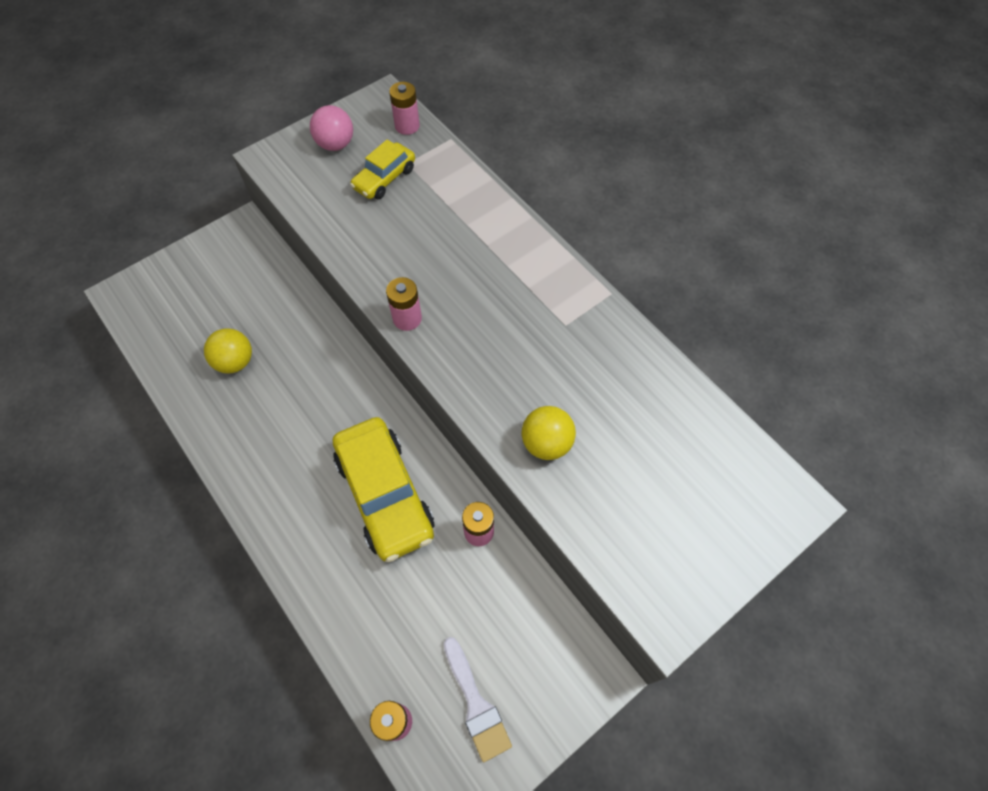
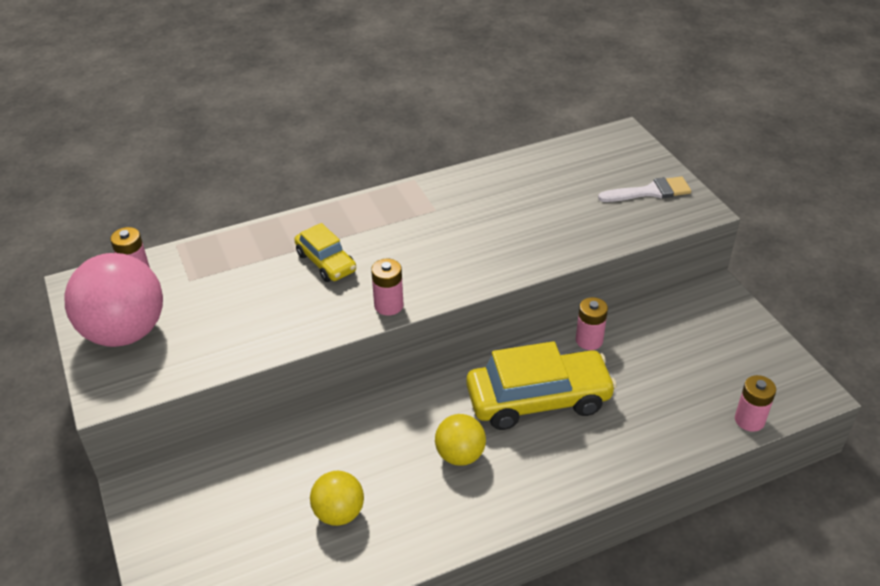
camera: 75 degrees left, 20 degrees down
pink ball [310,105,353,151] -> pink ball [65,253,163,347], size x1.84
yellow car [350,140,415,199] -> yellow car moved to [295,223,356,282]
white brush [444,637,512,762] -> white brush moved to [598,176,691,202]
yellow ball [522,406,576,460] -> yellow ball moved to [435,414,486,466]

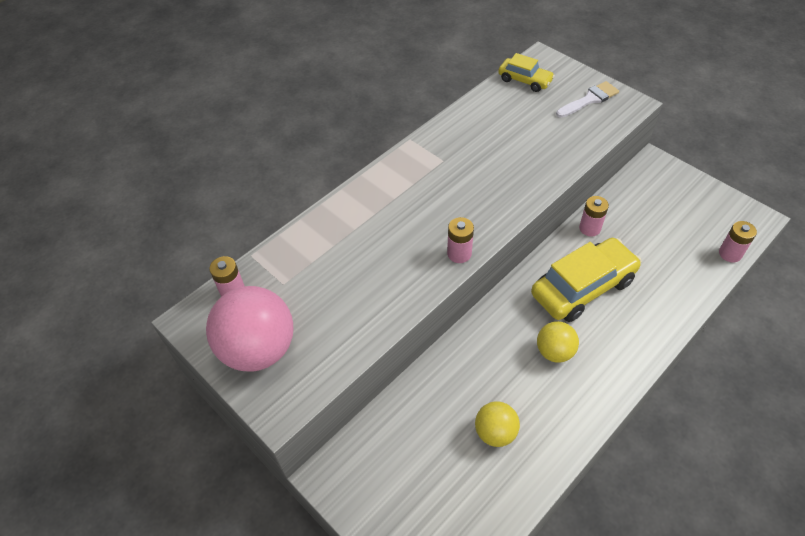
camera: 20 degrees left, 10 degrees up
yellow car [295,223,356,282] -> yellow car moved to [498,53,555,92]

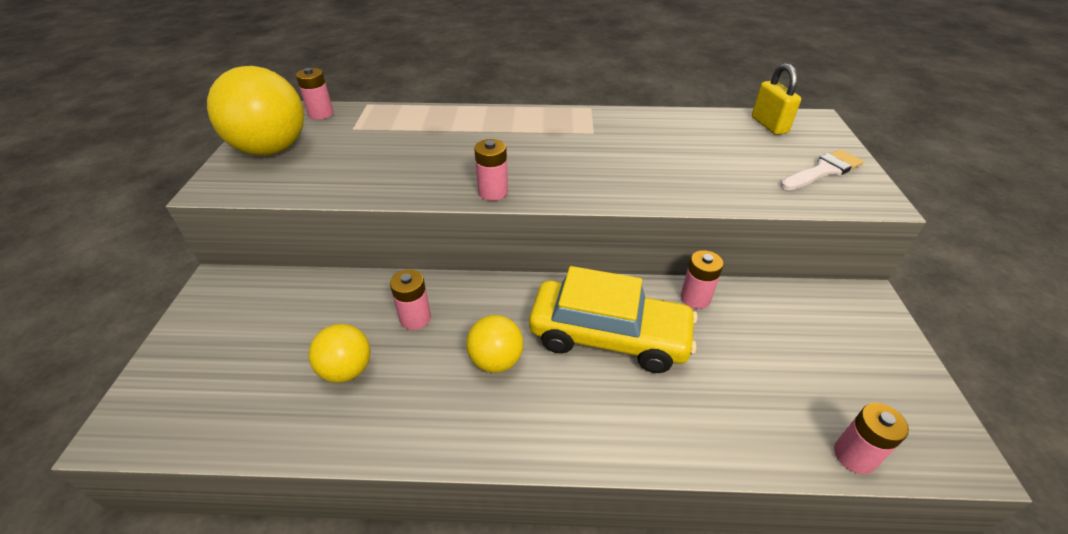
camera: 45 degrees right, 10 degrees down
pink ball [206,286,293,371] -> yellow ball [207,66,304,156]
yellow car [498,53,555,92] -> yellow padlock [752,63,801,135]
white brush [556,81,619,118] -> white brush turned 45 degrees counterclockwise [781,149,864,190]
none -> pink battery [390,269,431,330]

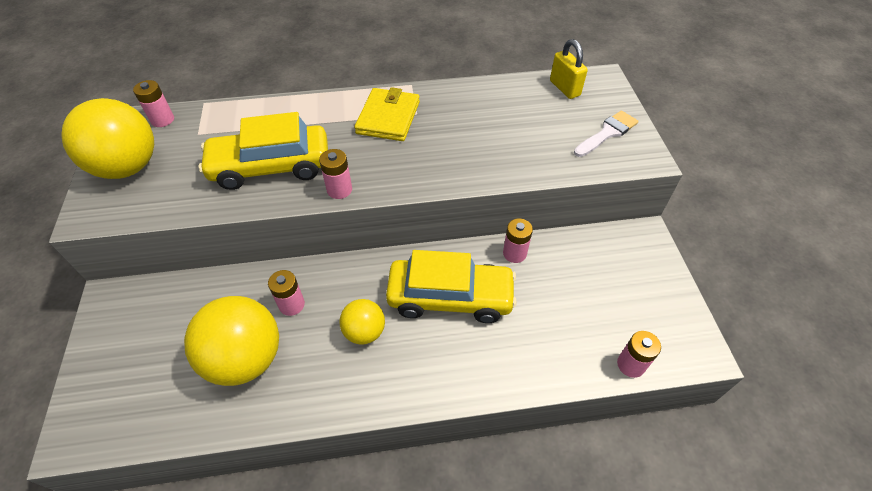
camera: 10 degrees left, 10 degrees up
yellow ball [308,324,370,383] -> yellow ball [184,296,279,386], size x1.84
none -> yellow car [199,112,328,190]
none -> yellow wallet [355,87,420,141]

